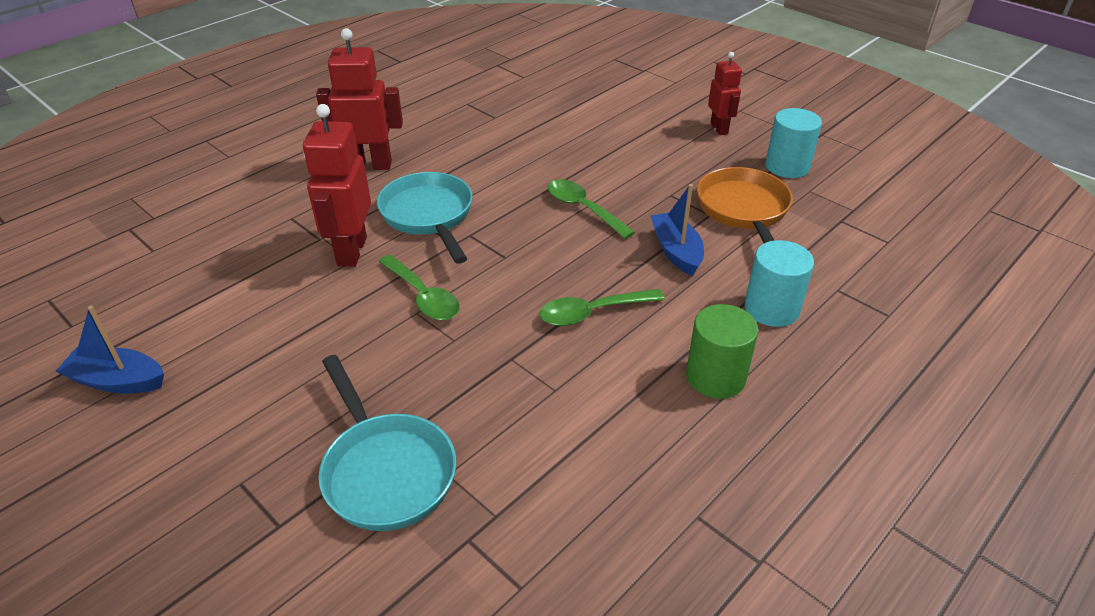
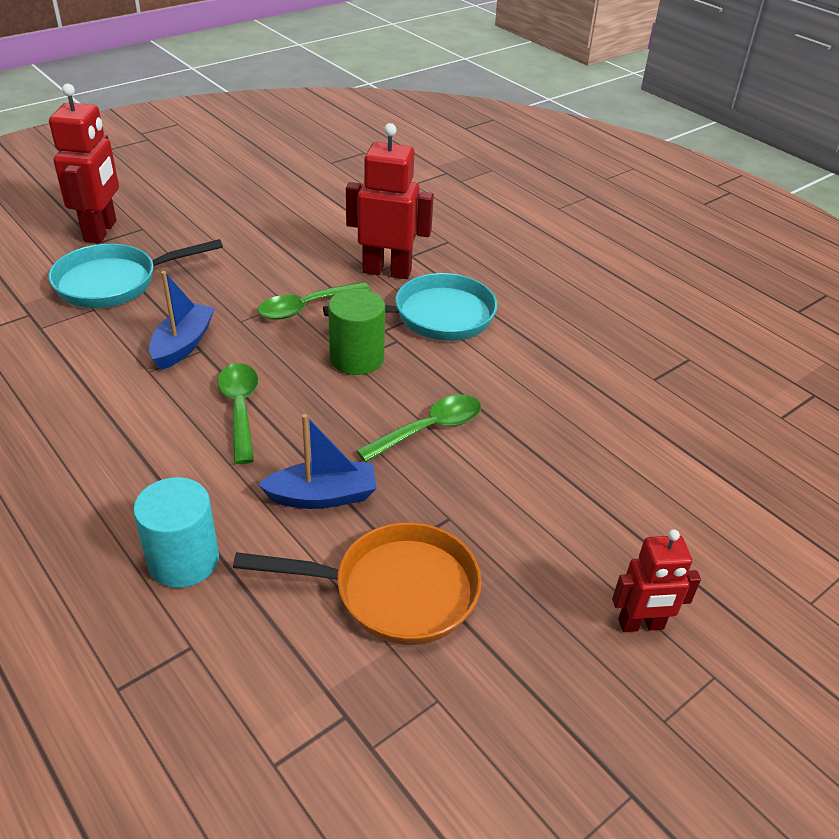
camera: 95 degrees right, 0 degrees up
blue boat [56,306,164,394] -> blue boat moved to [149,271,215,370]
red robot [316,28,403,170] -> red robot moved to [49,84,119,243]
green cylinder [686,304,758,399] -> green cylinder moved to [328,289,385,375]
turquoise cylinder [765,108,822,178] -> none

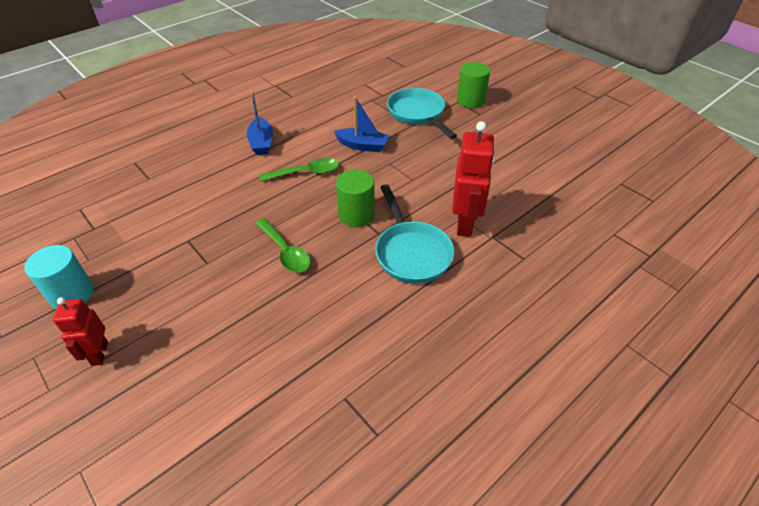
camera: 90 degrees right, 5 degrees up
red robot [49,84,119,243] -> green cylinder [457,62,490,108]
turquoise cylinder [133,477,219,588] -> turquoise cylinder moved to [24,245,93,309]
orange pan [233,522,481,645] -> none
green spoon [257,282,370,320] -> none
blue boat [258,414,377,509] -> blue boat moved to [247,91,273,155]

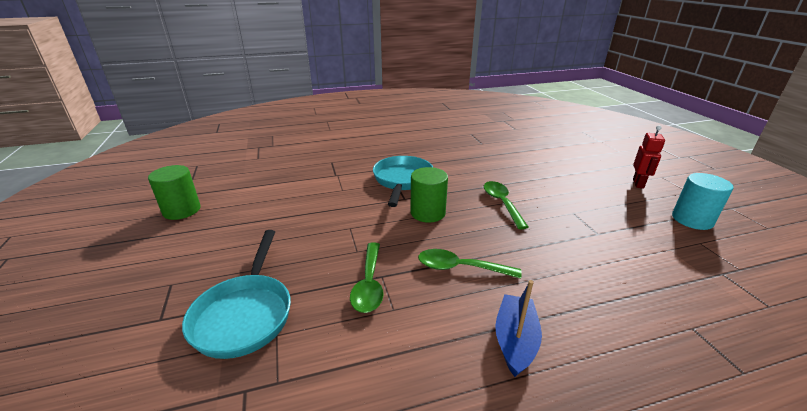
camera: 155 degrees left, 15 degrees down
blue boat [334,97,389,152] -> green spoon [350,242,384,313]
red robot [452,121,495,237] -> none
green cylinder [457,62,490,108] -> green cylinder moved to [148,165,201,220]

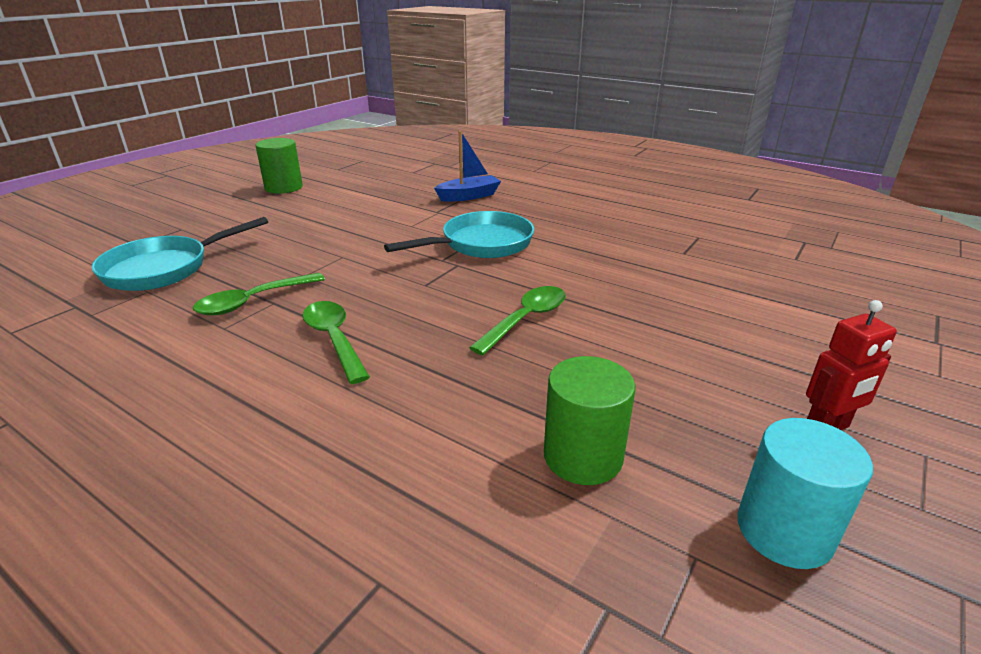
camera: 50 degrees right, 0 degrees up
green cylinder [410,167,448,223] -> green cylinder moved to [544,356,635,485]
blue boat [495,280,542,377] -> blue boat moved to [434,131,501,202]

